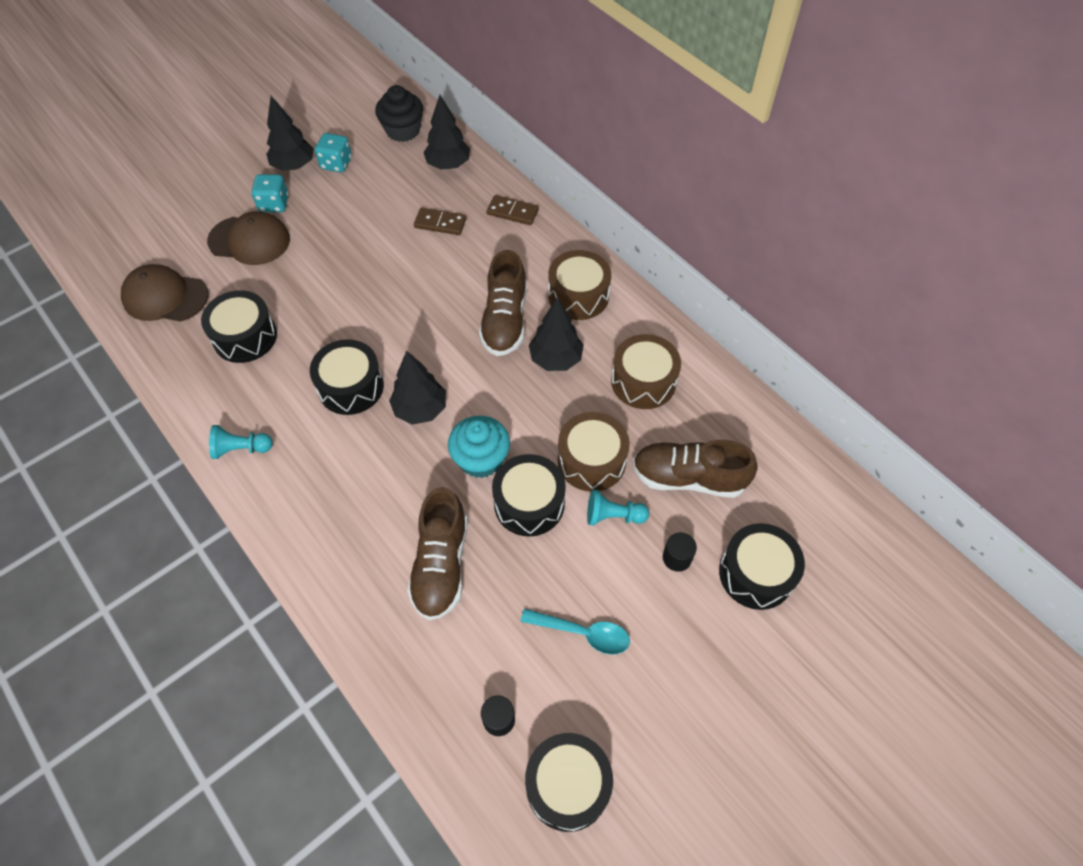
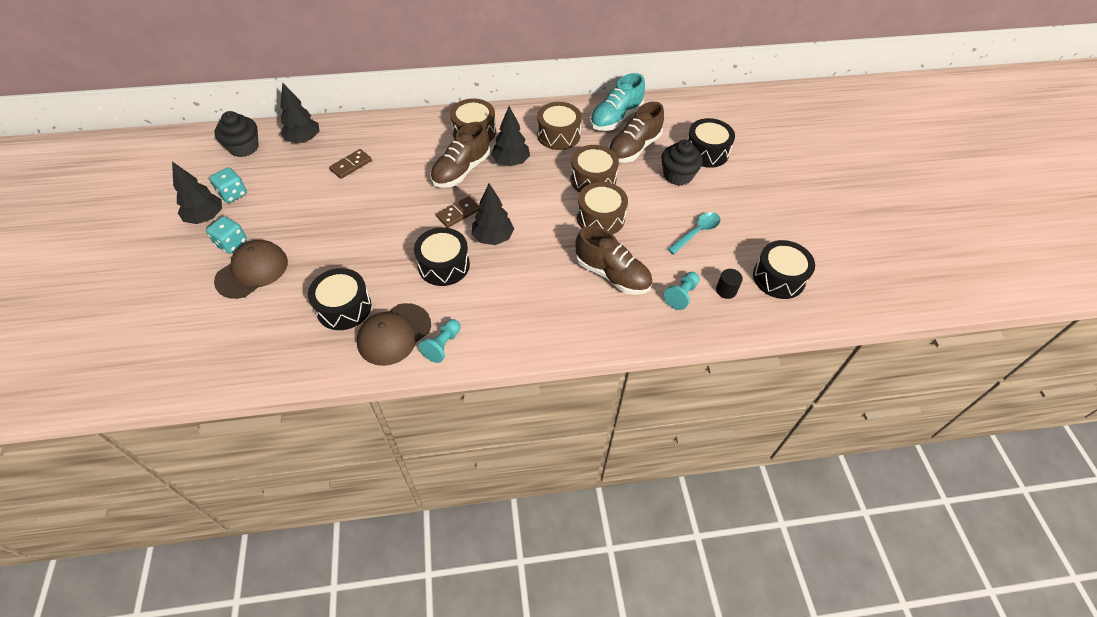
camera: 60 degrees left, 5 degrees down
brown cap [121,264,209,322] -> brown cap moved to [357,303,431,366]
turquoise cupcake [448,416,510,478] -> none
brown shoe [479,250,527,356] -> brown shoe turned 90 degrees clockwise [430,122,490,187]
brown domino [486,195,539,225] -> brown domino moved to [436,196,480,228]
black drum [492,454,566,537] -> brown drum [577,182,628,234]
turquoise pawn [587,490,650,525] -> turquoise pawn moved to [664,272,700,310]
black cylinder [663,532,697,572] -> black cupcake [661,140,703,186]
none -> turquoise shoe [590,73,645,131]

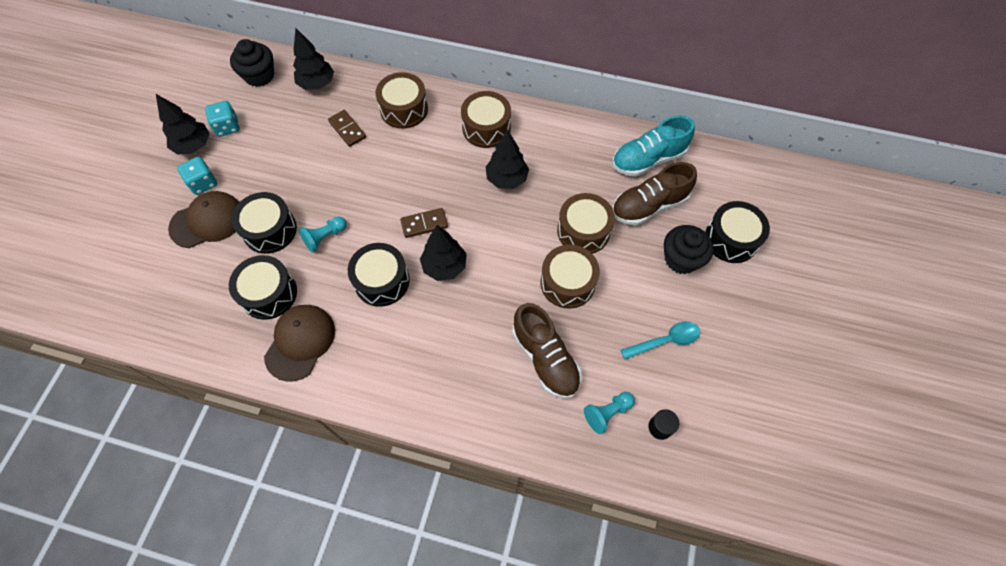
camera: 25 degrees right, 10 degrees up
brown domino [329,149,372,179] -> brown domino turned 75 degrees clockwise [328,110,366,147]
brown cap [357,303,431,366] -> brown cap turned 135 degrees clockwise [264,305,335,382]
turquoise pawn [419,319,461,363] -> turquoise pawn moved to [299,216,347,253]
brown shoe [430,122,490,187] -> none
brown drum [537,102,582,150] -> brown drum moved to [376,72,428,129]
black drum [753,240,815,299] -> black drum moved to [232,192,297,254]

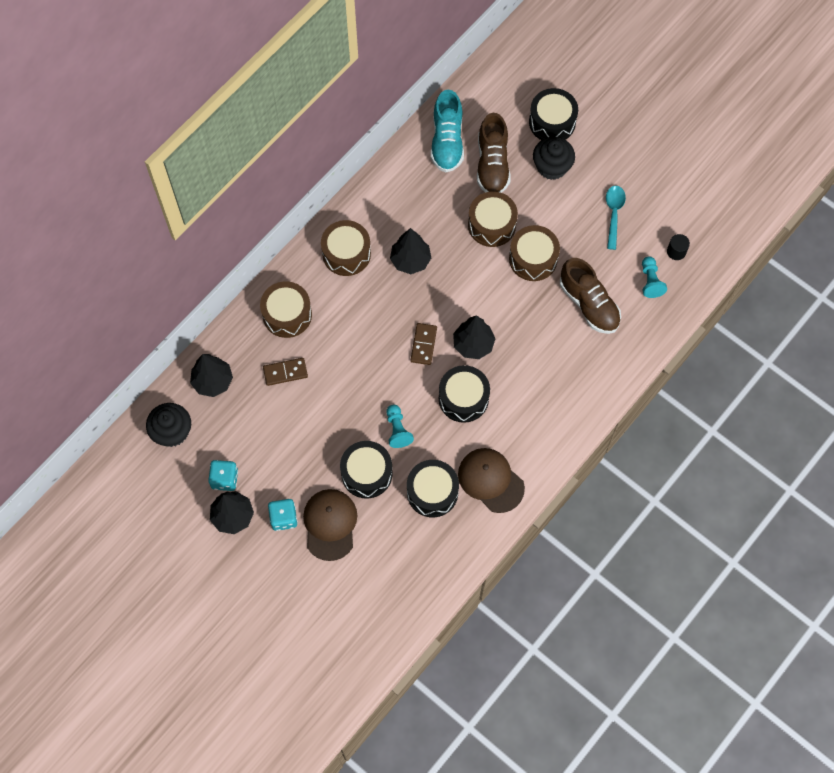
camera: 65 degrees left, 5 degrees up
brown shoe [512,303,581,399] -> brown shoe turned 60 degrees clockwise [560,258,621,334]

